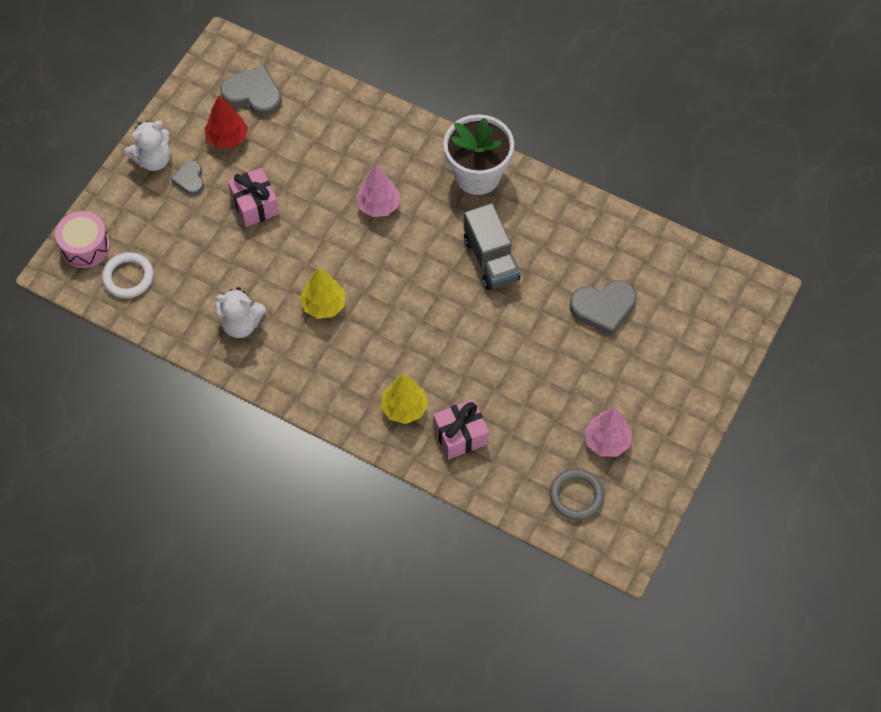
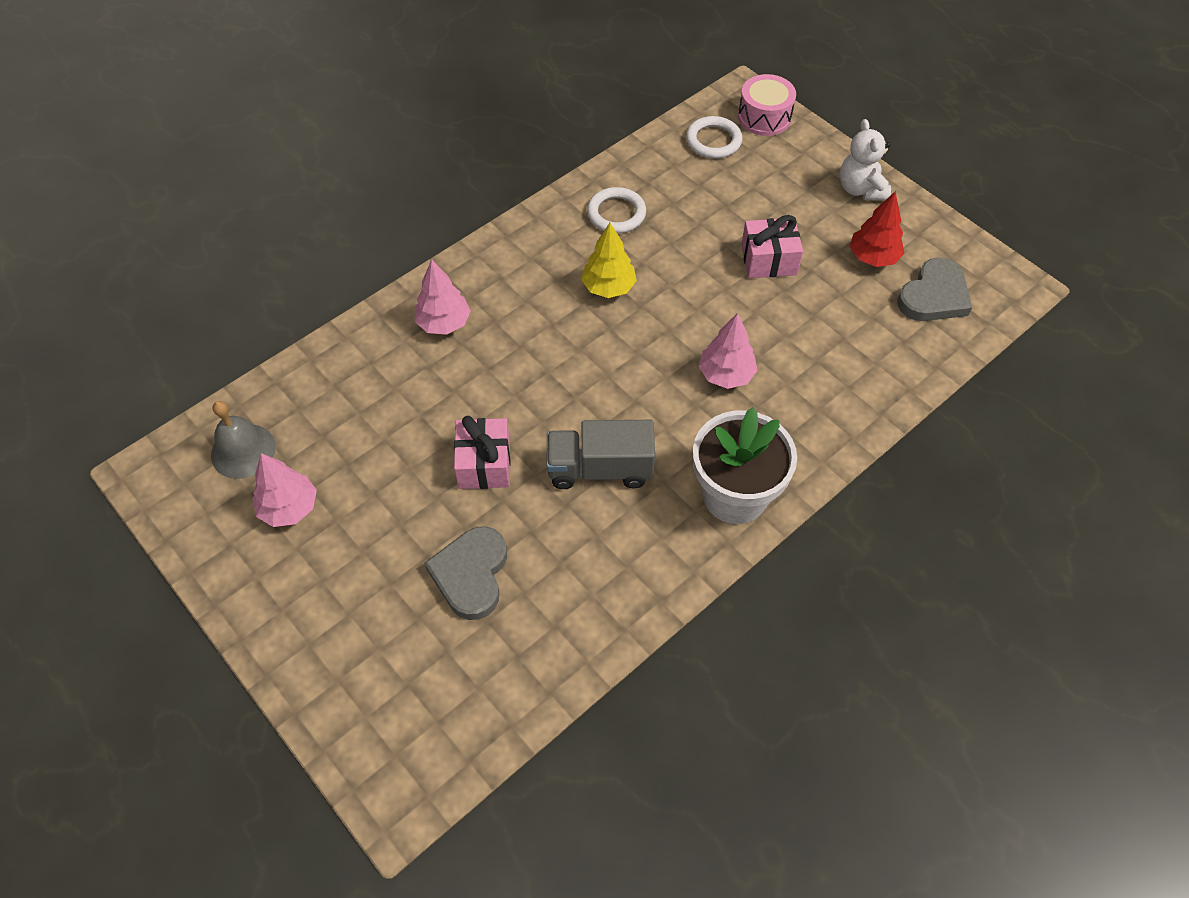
camera: 110 degrees right, 5 degrees down
grey heart [171,160,204,195] -> none
white teddy bear [215,287,266,338] -> white ring [587,187,646,233]
yellow tree [381,374,428,424] -> pink tree [415,259,471,335]
pink gift [433,399,489,459] -> pink gift moved to [454,416,510,489]
grey ring [550,469,604,520] -> grey bell [211,401,276,479]

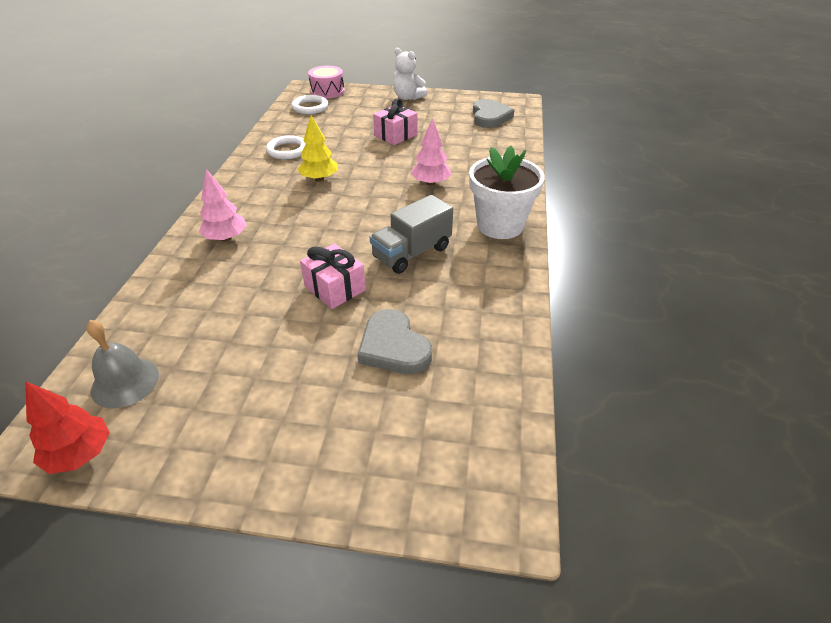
camera: 40 degrees left, 15 degrees down
pink tree [253,453,317,527] -> none
red tree [850,191,905,267] -> red tree moved to [25,381,110,474]

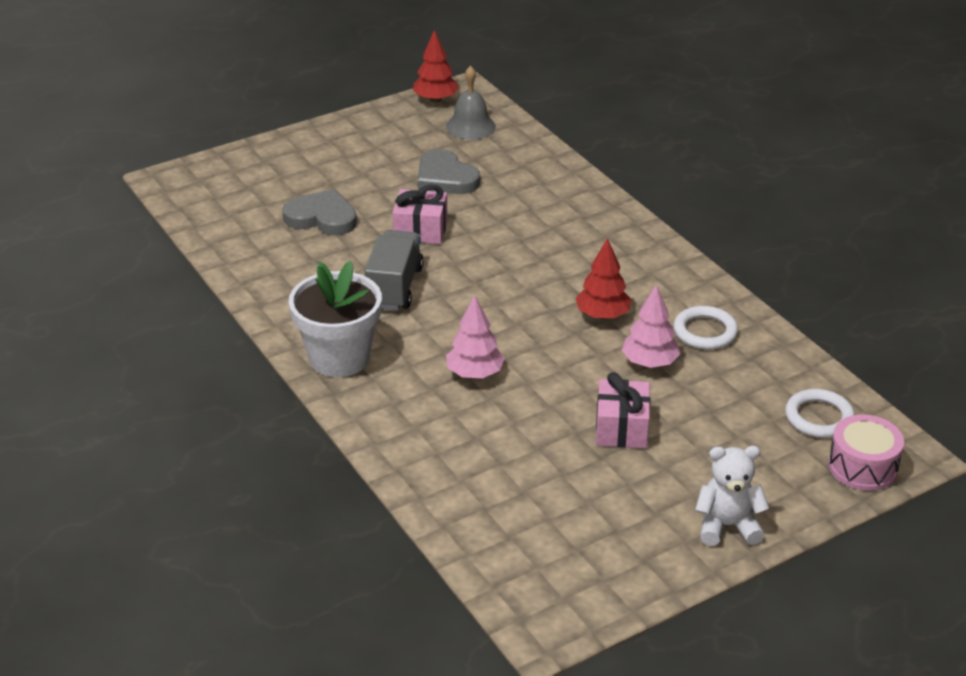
camera: 140 degrees right, 5 degrees down
pink tree [199,169,247,241] -> pink tree moved to [622,284,680,368]
yellow tree [297,115,338,181] -> red tree [576,238,632,319]
grey heart [473,99,514,128] -> grey heart moved to [418,149,480,194]

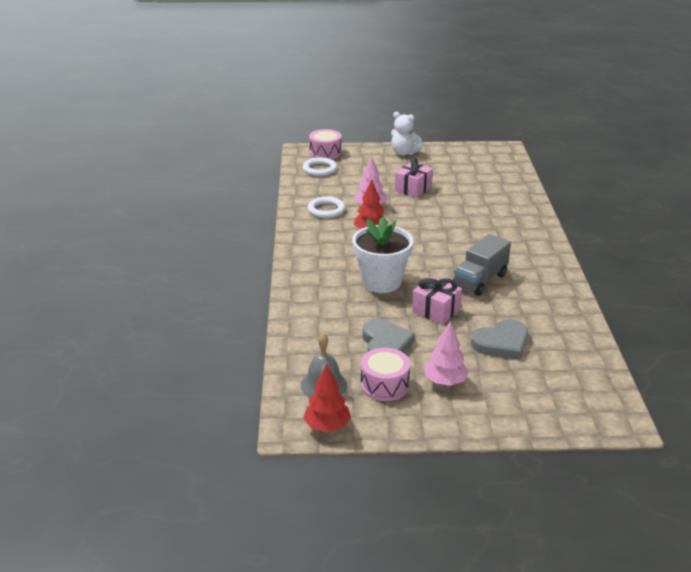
camera: 150 degrees left, 5 degrees down
grey heart [282,189,357,235] -> grey heart turned 75 degrees counterclockwise [471,319,528,359]
white flower pot [289,261,382,377] -> white flower pot moved to [352,217,413,293]
pink tree [446,295,505,378] -> pink tree moved to [425,321,469,386]
none -> pink drum [361,348,410,401]

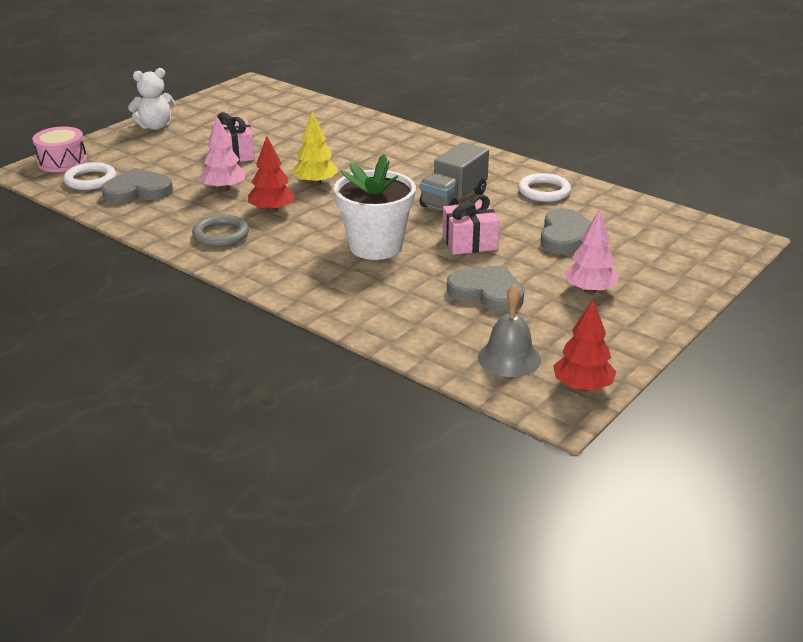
camera: 50 degrees left, 0 degrees up
white ring [308,197,345,218] -> white ring moved to [518,173,571,202]
pink drum [361,348,410,401] -> none
grey truck [453,234,511,296] -> grey truck turned 45 degrees clockwise [419,142,489,211]
none -> grey heart [101,168,173,204]
none -> grey ring [192,214,249,247]
none -> yellow tree [293,111,338,186]

